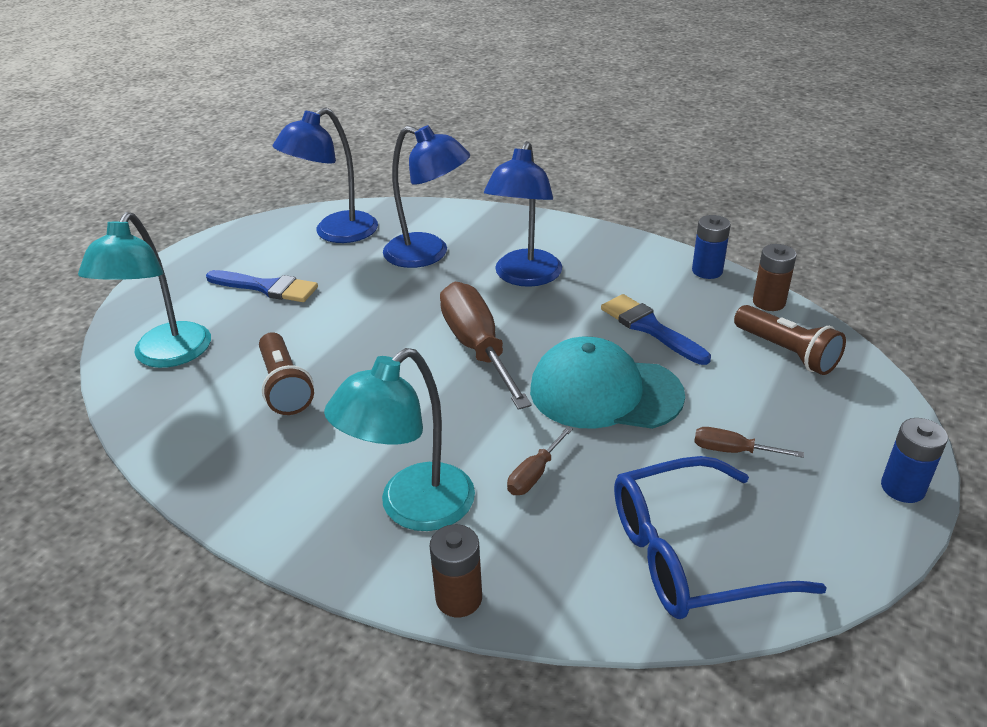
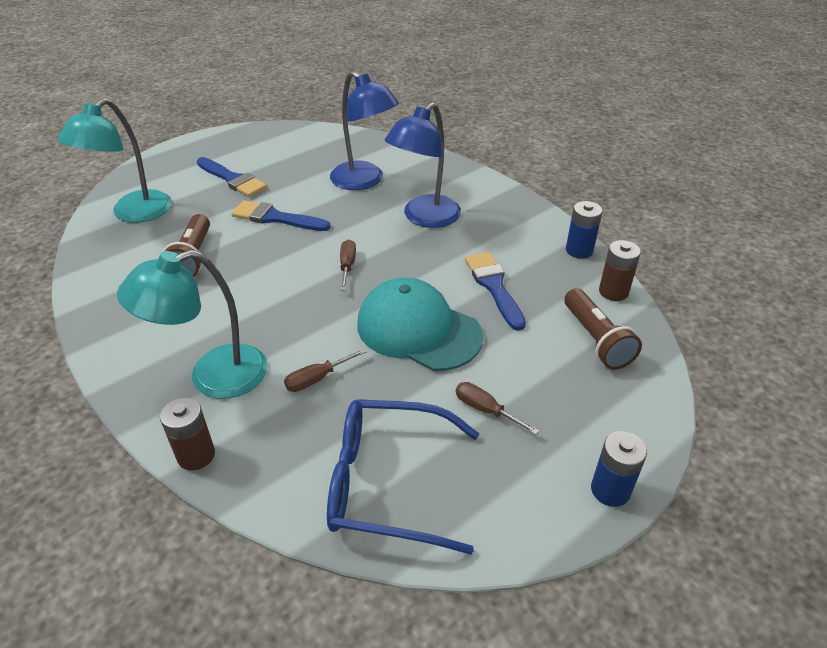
camera: 20 degrees right, 5 degrees up
blue lamp [273,107,378,243] -> none
brown screwdriver [440,282,532,410] -> brown screwdriver [340,240,356,290], size x0.45
none -> blue brush [232,200,331,231]

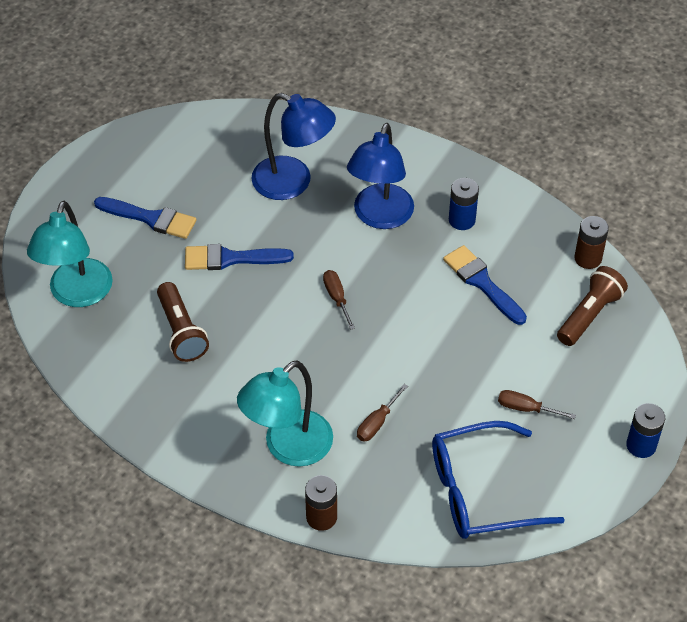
camera: 20 degrees left, 10 degrees up
turquoise cap [357,278,483,371] -> none
brown flashlight [564,288,642,370] -> brown flashlight turned 105 degrees counterclockwise [557,266,628,346]
blue battery [566,201,603,259] -> blue battery moved to [449,178,479,230]

